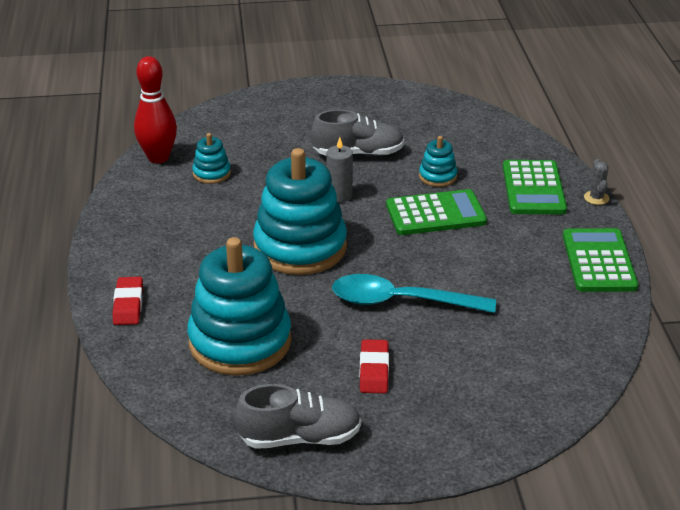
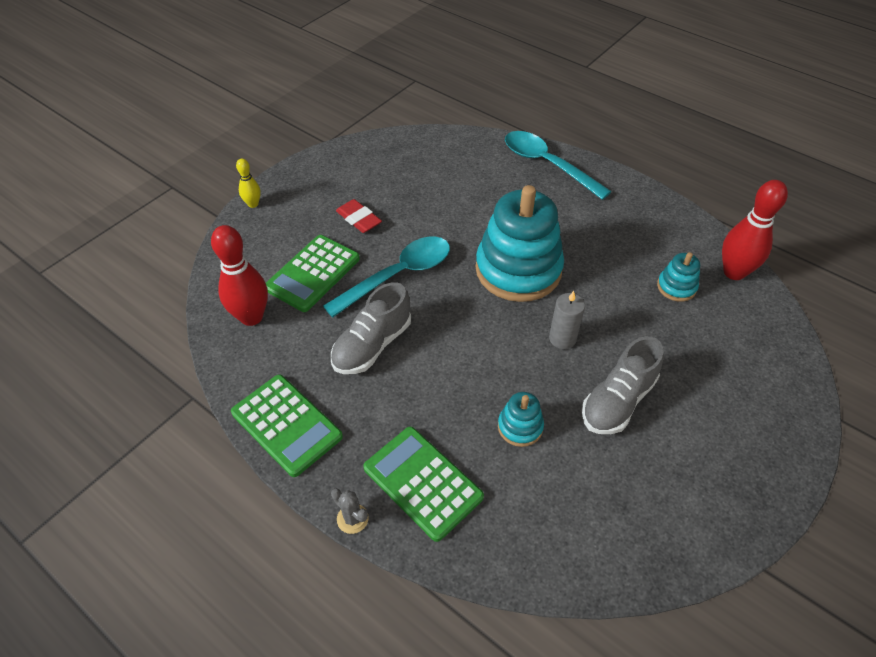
camera: 135 degrees right, 15 degrees up
red eraser [113,277,143,325] -> turquoise spoon [505,131,612,200]
turquoise stacking toy [187,237,292,376] -> none
grey shoe [235,384,361,449] -> grey shoe moved to [331,283,411,374]
green calculator [386,189,487,235] -> green calculator moved to [266,235,360,312]
none -> red bowling pin [211,225,268,326]
none -> yellow bowling pin [236,159,261,208]

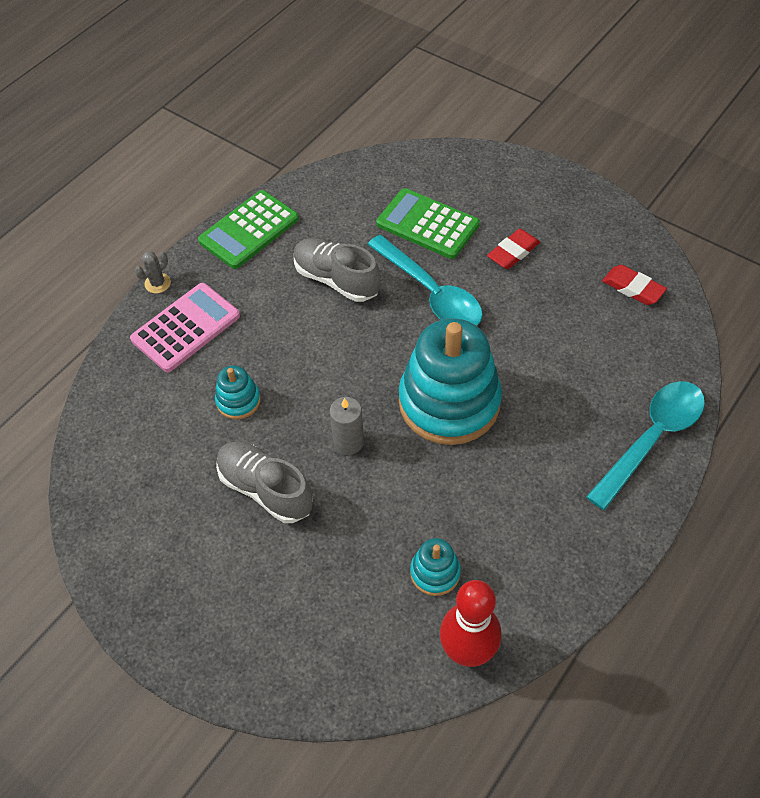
camera: 90 degrees right, 5 degrees up
red bowling pin [211,225,268,326] -> none
yellow bowling pin [236,159,261,208] -> none
green calculator [363,427,484,542] -> pink calculator [130,283,240,372]
none -> red eraser [602,265,667,305]

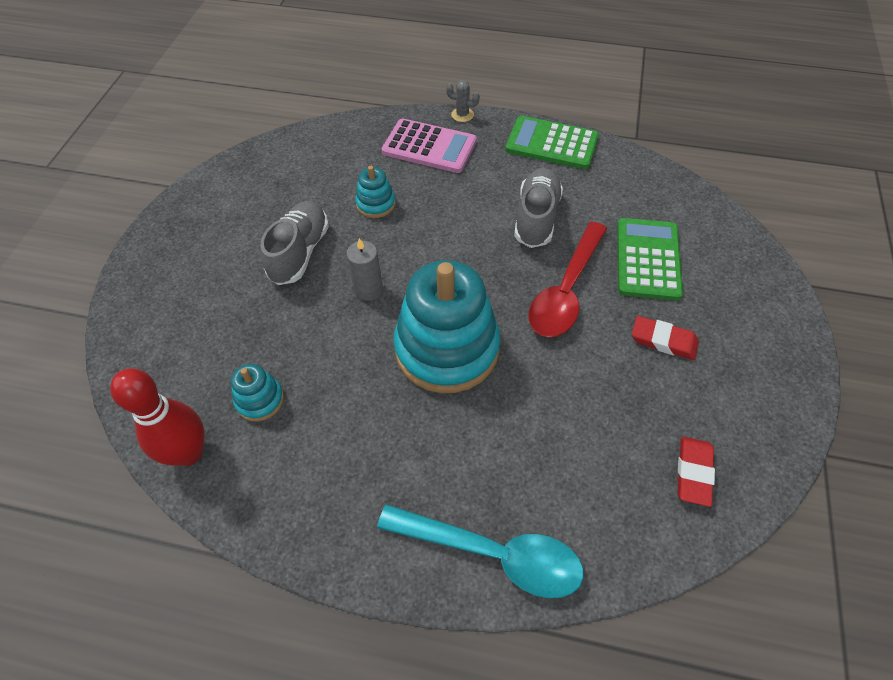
camera: 65 degrees right, 0 degrees up
turquoise spoon [367,235,483,326] -> red spoon [529,222,607,337]

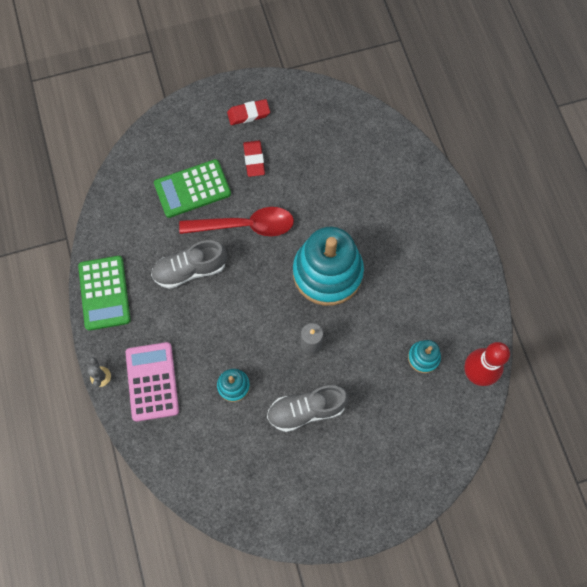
camera: 120 degrees left, 15 degrees up
turquoise spoon [377,504,584,598] -> none
red eraser [677,437,715,507] -> red eraser moved to [227,99,270,125]

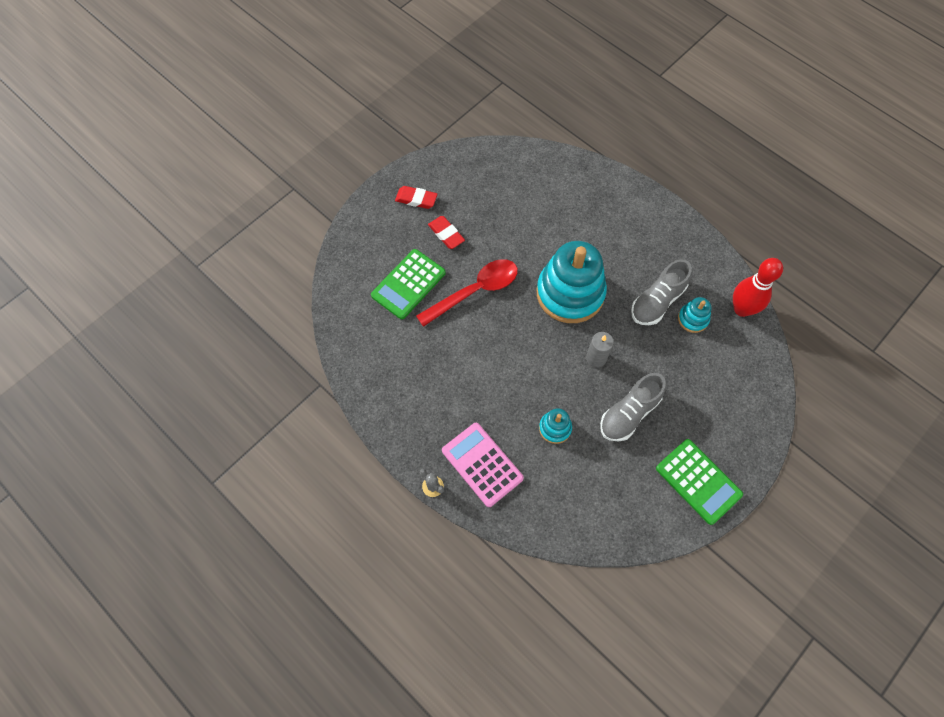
camera: 30 degrees left, 5 degrees down
green calculator [78,256,131,331] -> green calculator moved to [656,439,743,525]
grey shoe [151,240,227,289] -> grey shoe moved to [631,259,692,325]
red eraser [227,99,270,125] -> red eraser turned 60 degrees clockwise [395,186,438,209]

